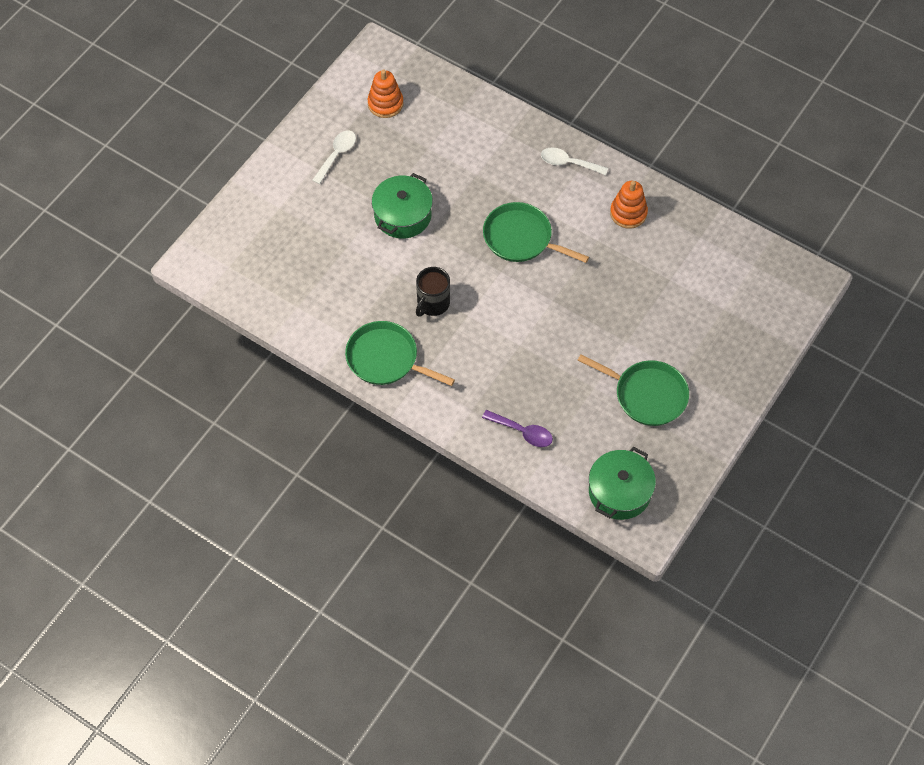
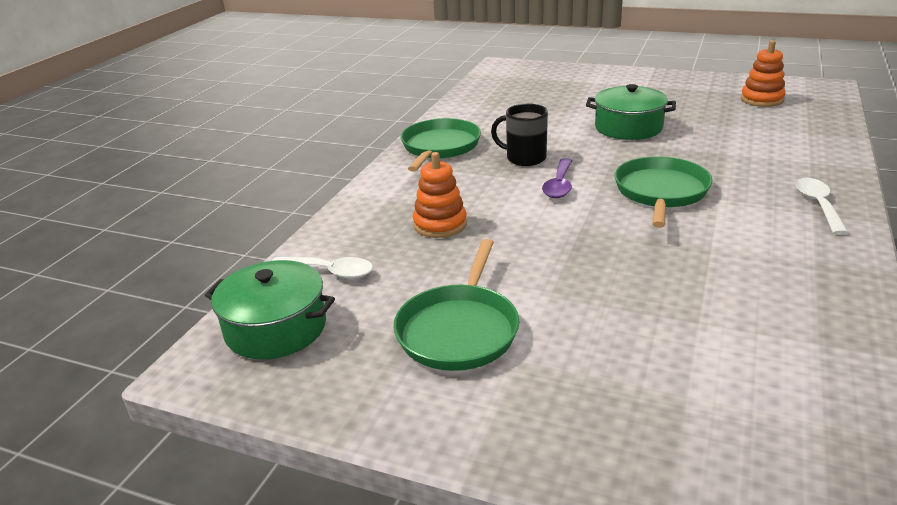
camera: 80 degrees right, 30 degrees down
white spoon [312,130,356,184] -> white spoon moved to [271,257,373,279]
purple spoon [482,410,553,447] -> purple spoon moved to [542,158,572,198]
orange stacking toy [610,181,648,229] -> orange stacking toy moved to [413,152,467,238]

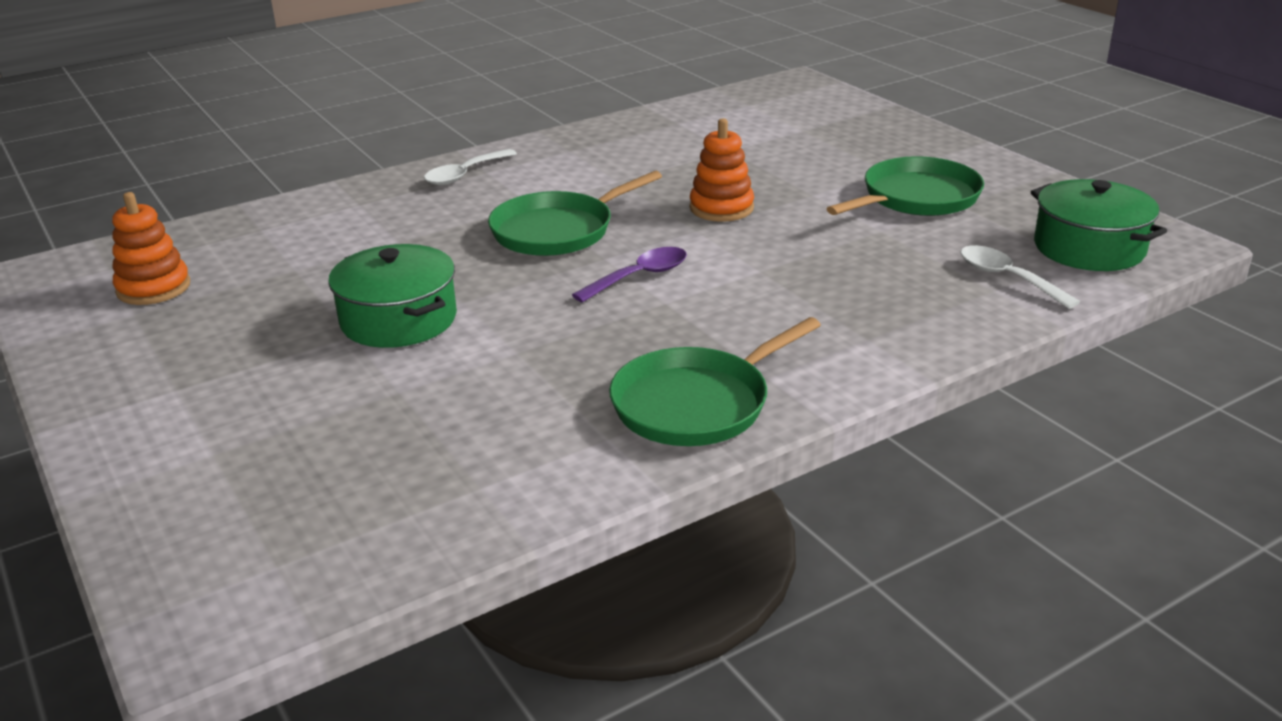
camera: 145 degrees left, 0 degrees up
orange stacking toy [413,152,467,238] -> orange stacking toy moved to [690,118,754,222]
black mug [491,104,548,166] -> none

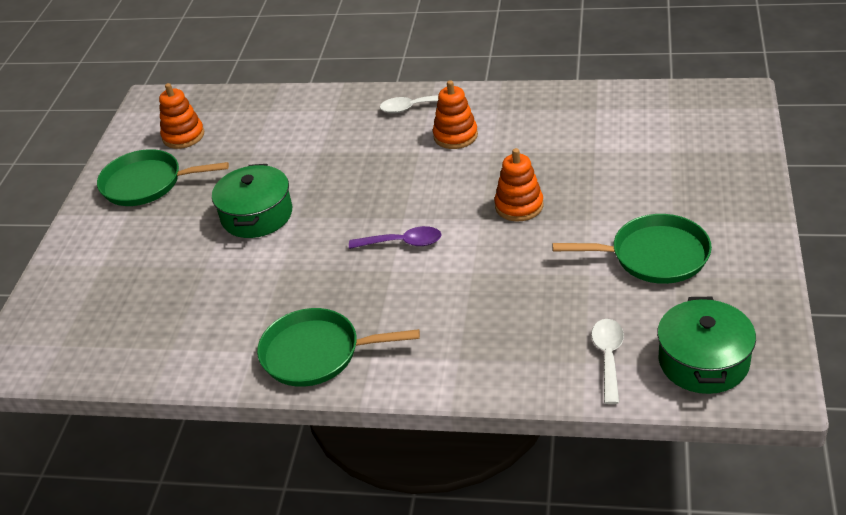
camera: 45 degrees right, 10 degrees up
green pan [488,171,662,256] -> green pan moved to [97,149,229,206]
none -> orange stacking toy [433,80,478,149]

